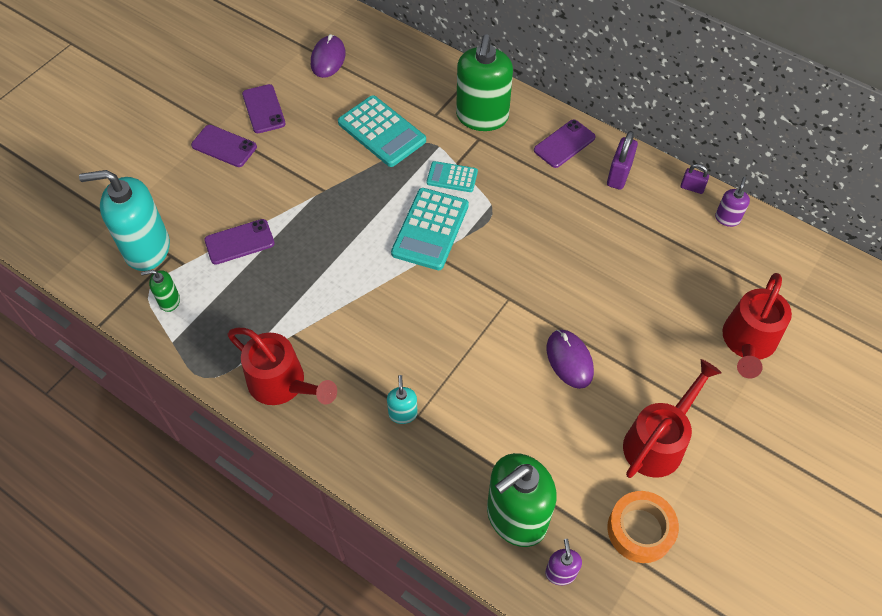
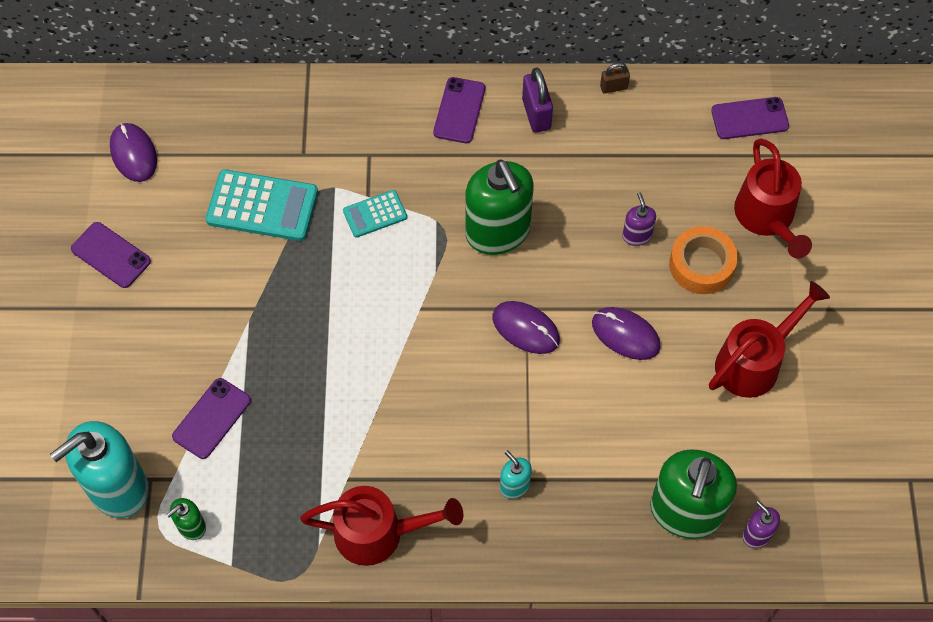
camera: 35 degrees left, 5 degrees up
purple phone [191,125,257,167] -> purple phone moved to [711,97,789,139]
turquoise calculator [391,188,469,270] -> none
green soap dispenser [456,34,513,131] -> green soap dispenser moved to [466,159,534,255]
orange tape [607,491,679,563] -> orange tape moved to [669,226,738,294]
red watering can [623,359,722,478] -> red watering can turned 45 degrees clockwise [709,281,830,398]
purple padlock [681,164,709,194] -> brown padlock [600,63,630,94]
purple soap dispenser [715,177,750,227] -> purple soap dispenser moved to [622,192,656,246]
none -> purple mouse [493,301,560,354]

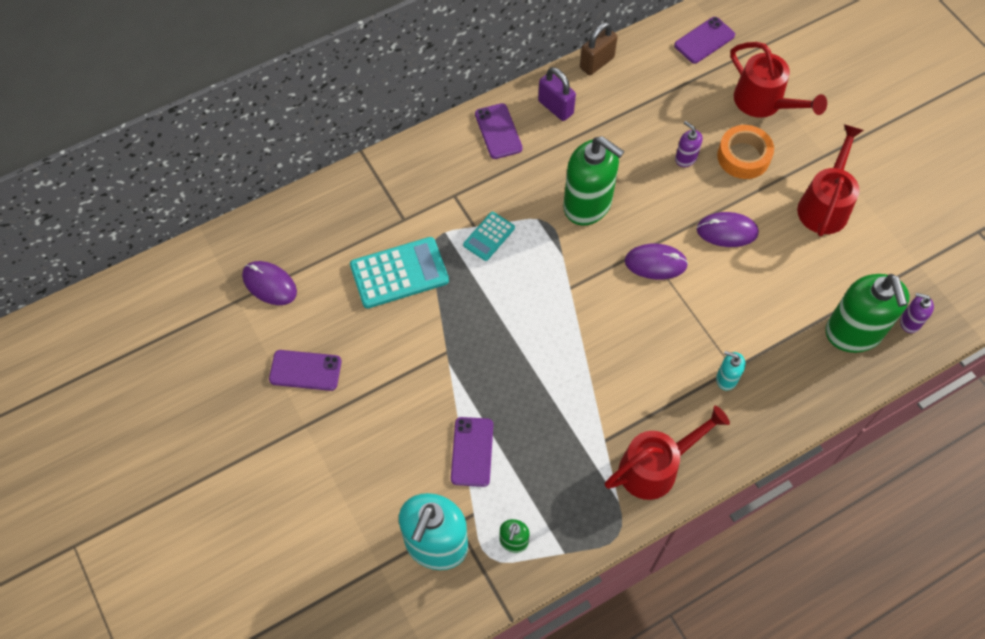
camera: 30 degrees left, 0 degrees up
brown padlock [600,63,630,94] -> brown padlock [580,22,618,75], size x1.67

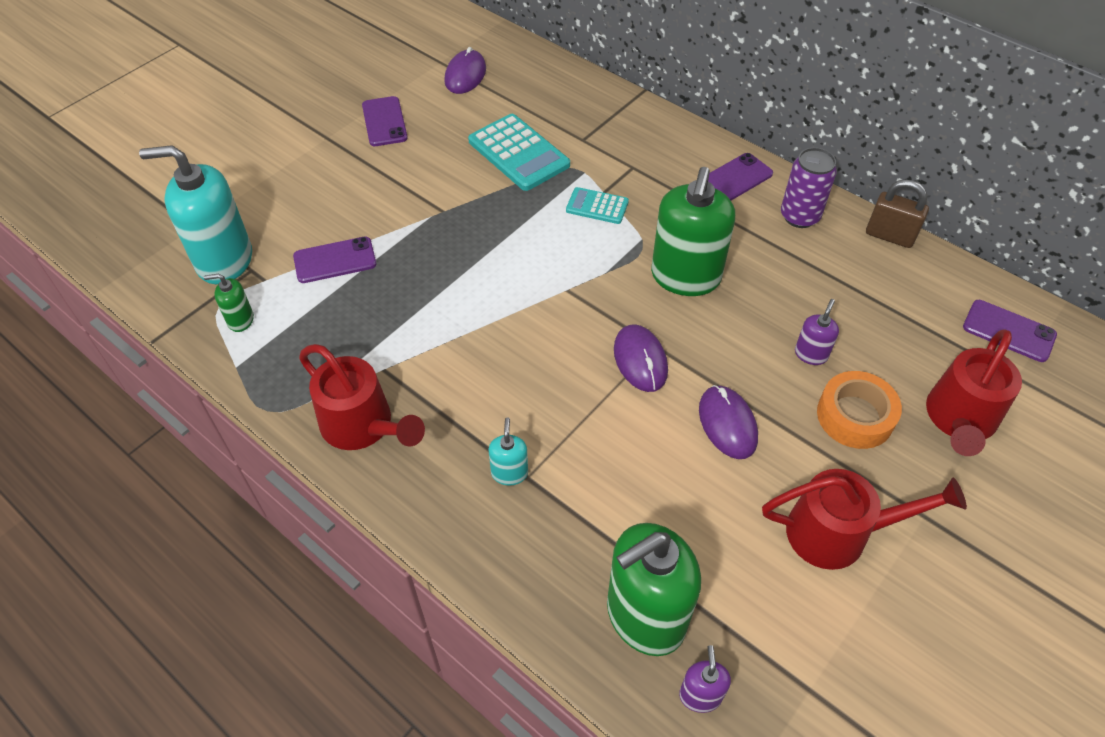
camera: 70 degrees right, 10 degrees down
purple padlock [538,67,576,121] -> purple can [781,147,837,228]

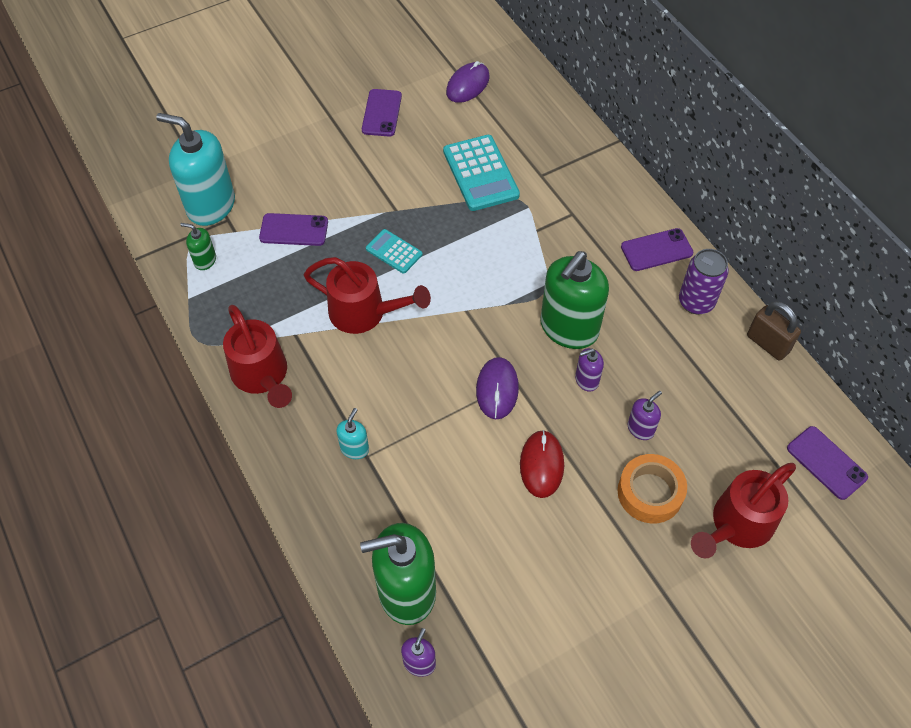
camera: 20 degrees right, 5 degrees up
turquoise calculator [566,187,629,224] -> turquoise calculator moved to [366,229,423,274]
purple mouse [699,385,758,459] -> red mouse [520,430,564,498]
red watering can [762,469,967,570] -> red watering can moved to [304,257,431,334]
none -> purple soap dispenser [575,348,604,392]

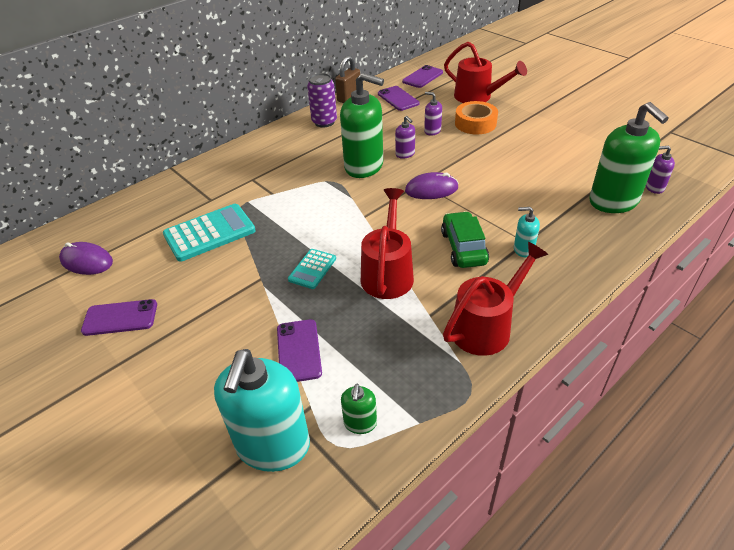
camera: 100 degrees left, 15 degrees down
red mouse [520,430,564,498] -> none
purple phone [621,228,693,271] -> purple phone moved to [378,86,420,111]
none -> green car [441,211,489,268]

